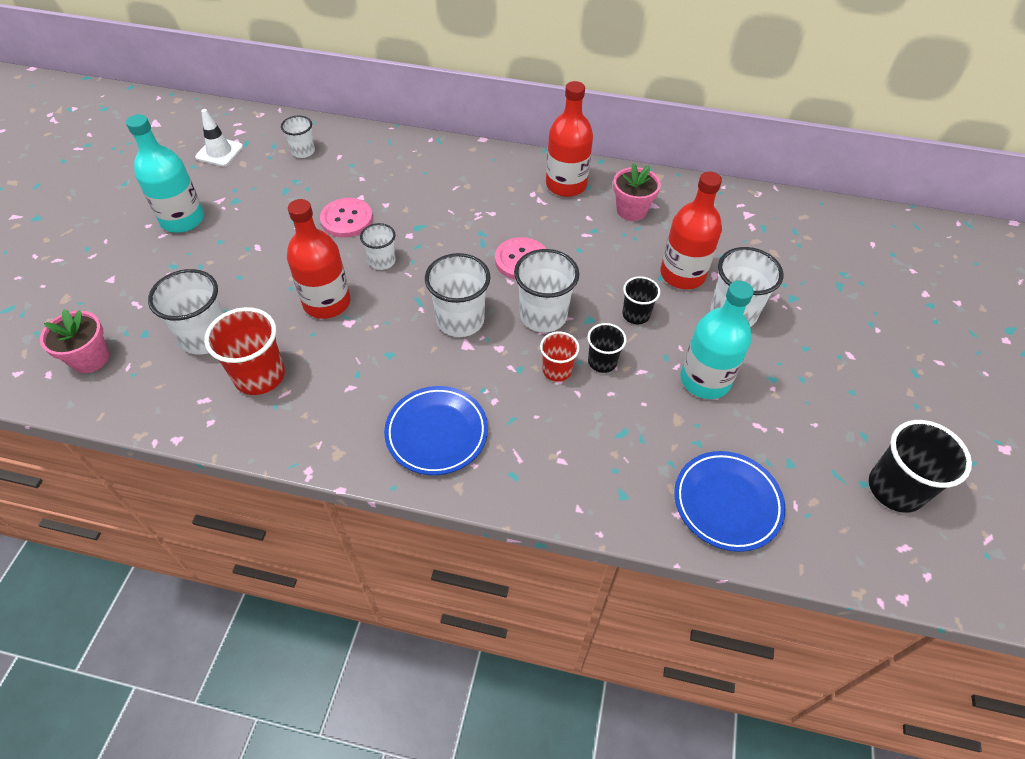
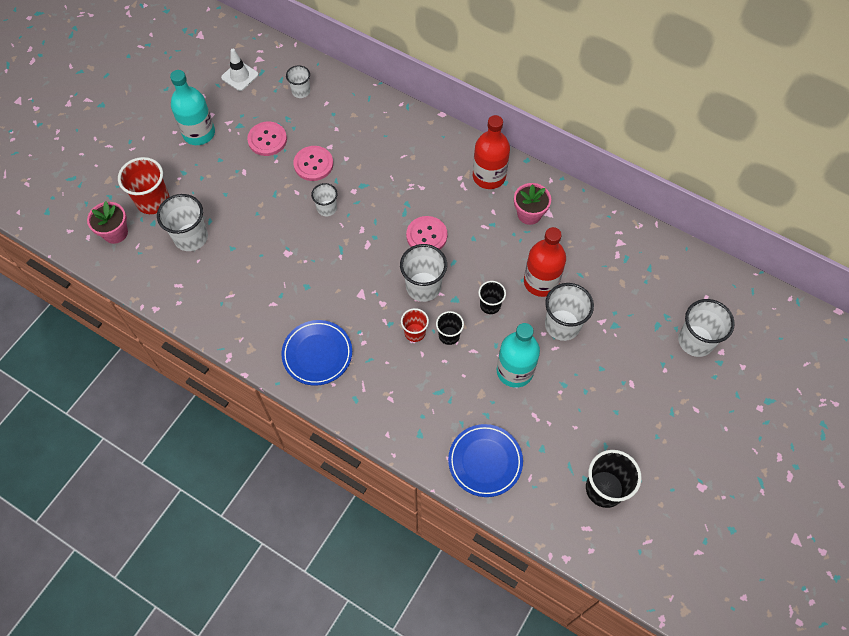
camera: 20 degrees right, 10 degrees up
red cup [204,307,285,395] -> red cup moved to [118,157,169,214]
red bottle [287,199,350,319] -> none
white cup [425,253,491,337] -> white cup moved to [678,299,735,357]
none -> pink button [247,122,287,156]

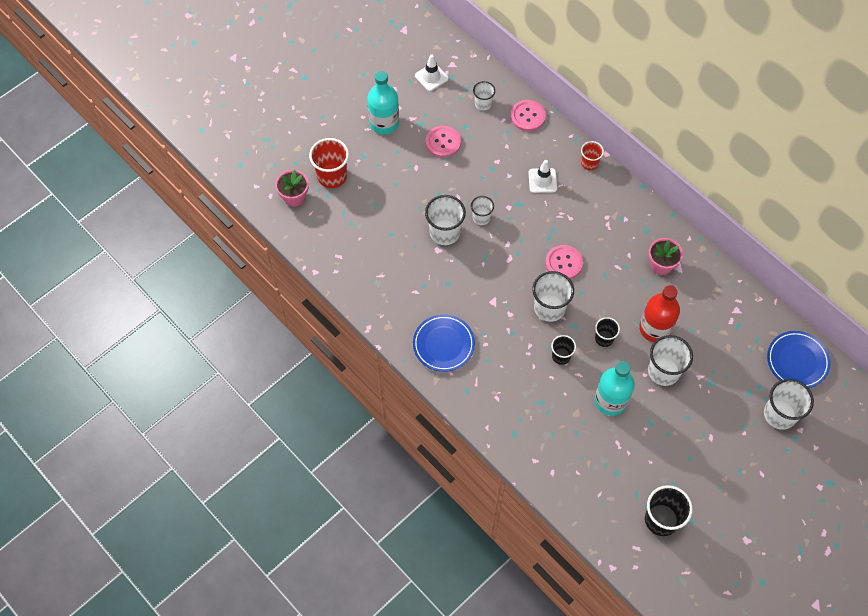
camera: 15 degrees right, 0 degrees up
white cup [157,194,208,251] -> white cup moved to [425,195,466,245]
pink button [294,146,333,181] -> pink button moved to [510,100,546,131]
red cup [401,308,429,342] -> red cup moved to [581,141,604,170]
blue plate [448,424,523,497] -> blue plate moved to [767,331,831,388]
red bottle [473,115,510,189] -> none
none -> white traffic cone [528,160,557,193]

